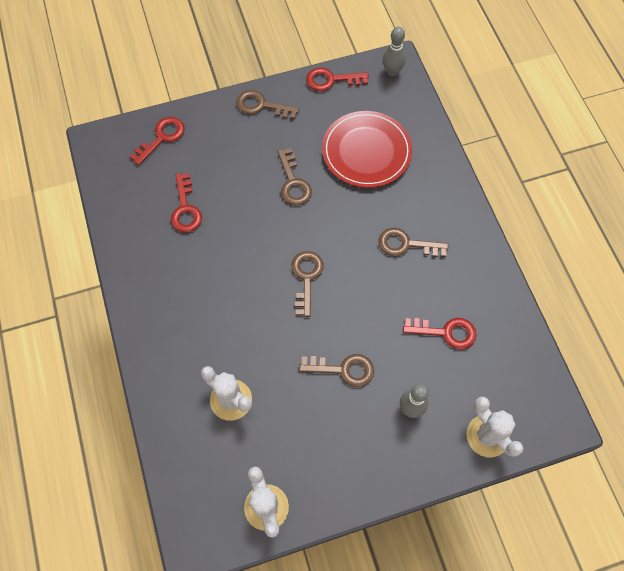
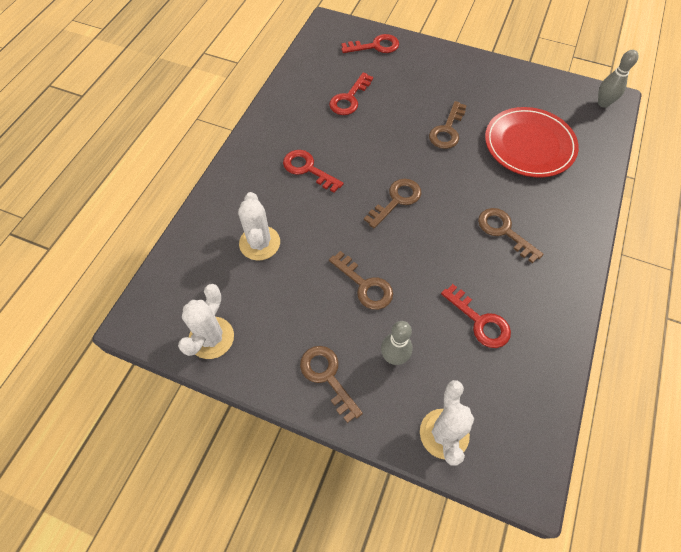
camera: 40 degrees right, 5 degrees down
brown key [236,90,299,119] -> brown key moved to [300,346,363,423]
red key [306,67,369,91] -> red key moved to [283,150,344,193]

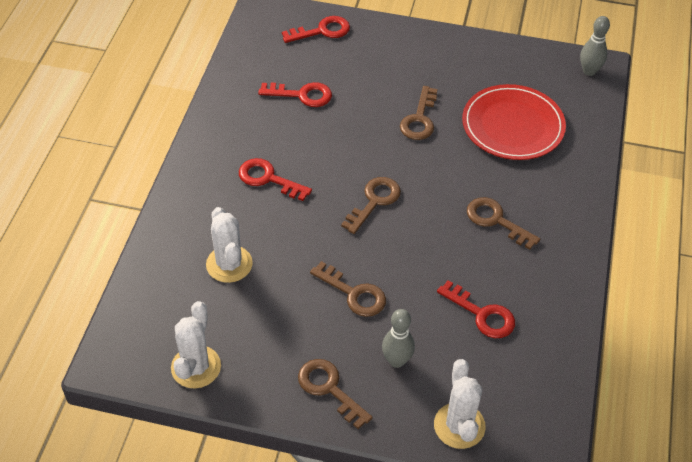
camera: 10 degrees left, 10 degrees down
red key [329,72,373,115] -> red key turned 105 degrees counterclockwise [258,82,332,107]

